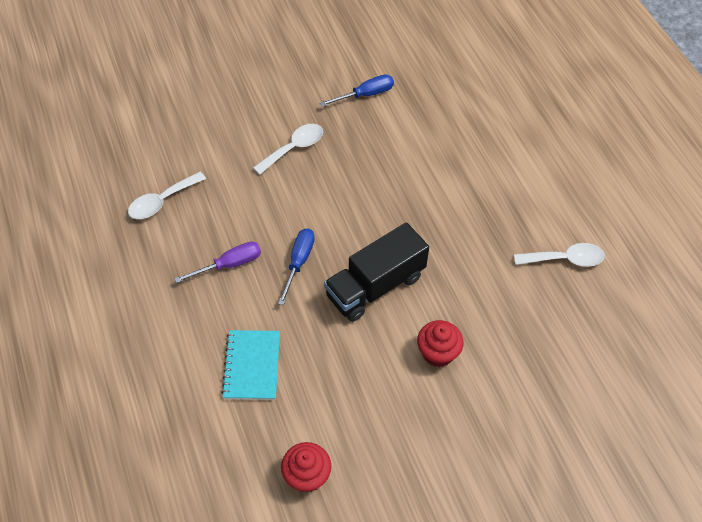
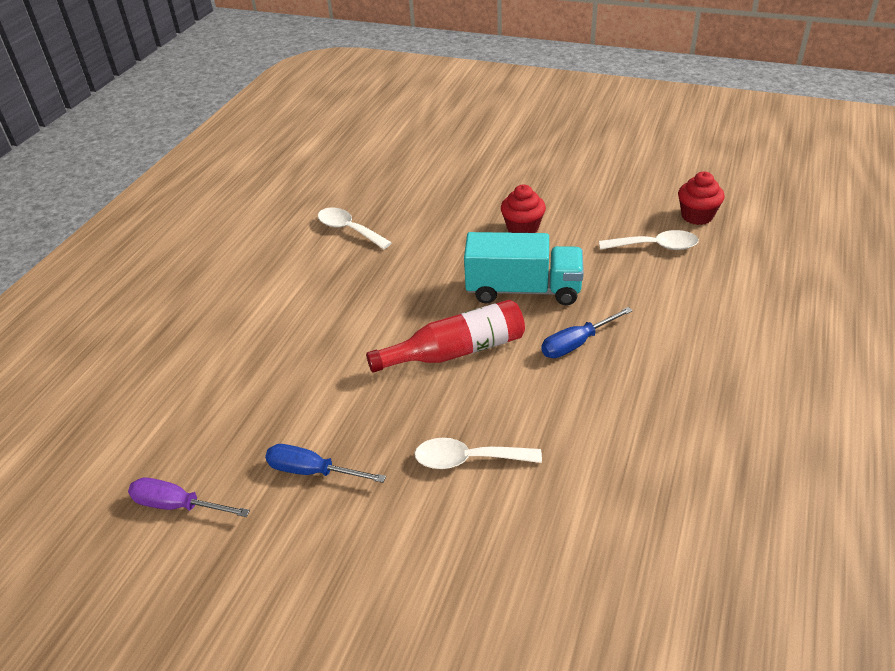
camera: 135 degrees left, 15 degrees down
white spoon [128,172,206,219] -> white spoon moved to [599,230,699,250]
purple screwdriver [174,241,261,283] -> purple screwdriver moved to [128,477,250,517]
turquoise notebook [221,330,280,400] -> none
black truck [324,222,429,322] -> turquoise truck [464,232,584,305]
none -> red bottle [366,300,525,373]

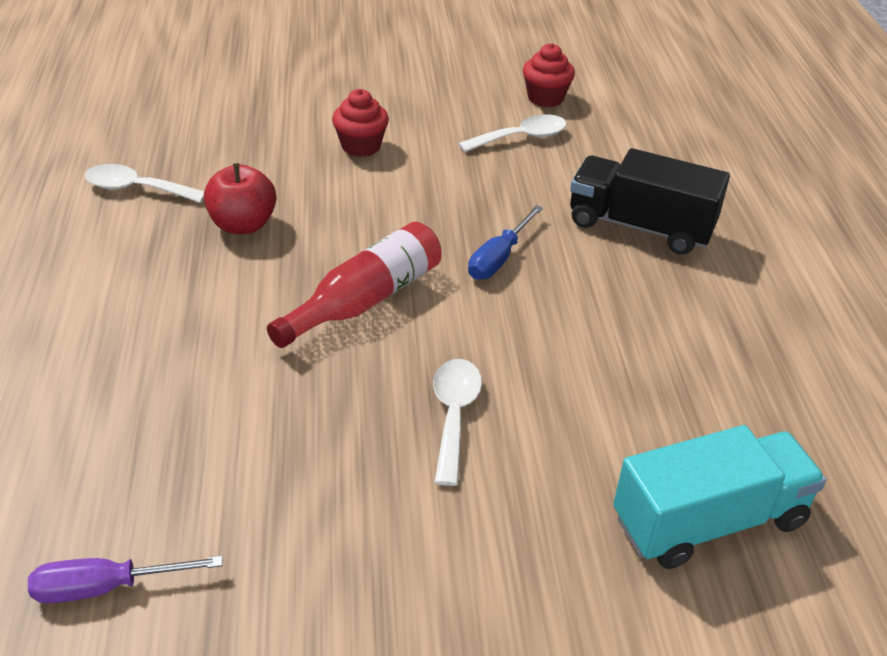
camera: 30 degrees left, 0 degrees up
blue screwdriver [265,444,386,483] -> none
white spoon [414,438,542,469] -> white spoon turned 120 degrees clockwise [433,359,482,486]
turquoise truck [464,232,584,305] -> turquoise truck moved to [613,425,826,569]
none -> red apple [204,163,276,234]
none -> black truck [570,148,730,255]

